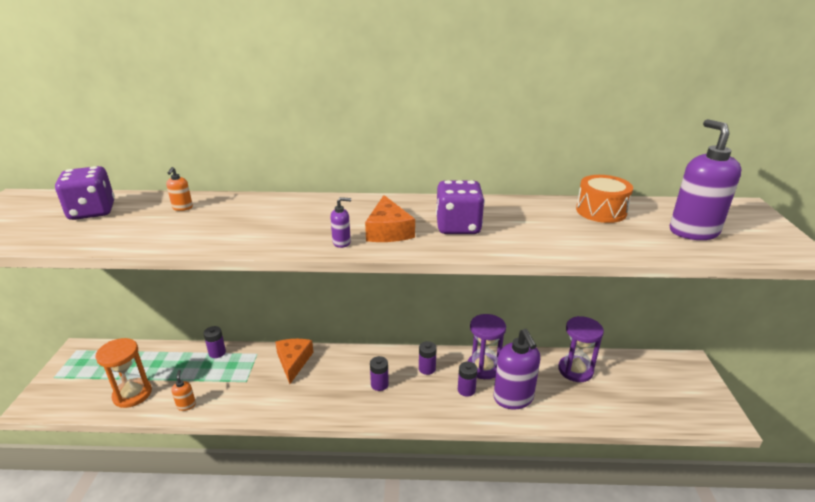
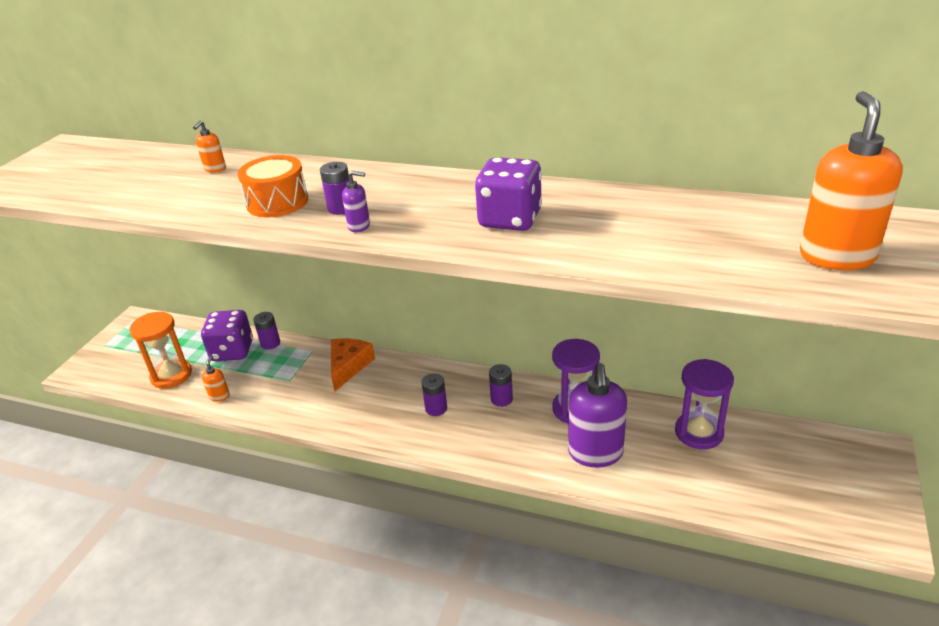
camera: 20 degrees right, 5 degrees up
purple dice [55,166,115,220] -> purple dice moved to [201,310,253,361]
orange cheese [365,195,415,242] -> none
purple battery [458,362,478,397] -> purple battery moved to [320,162,349,215]
orange drum [576,175,633,223] -> orange drum moved to [237,155,308,218]
purple soap dispenser [669,119,741,240] -> orange soap dispenser [800,91,903,270]

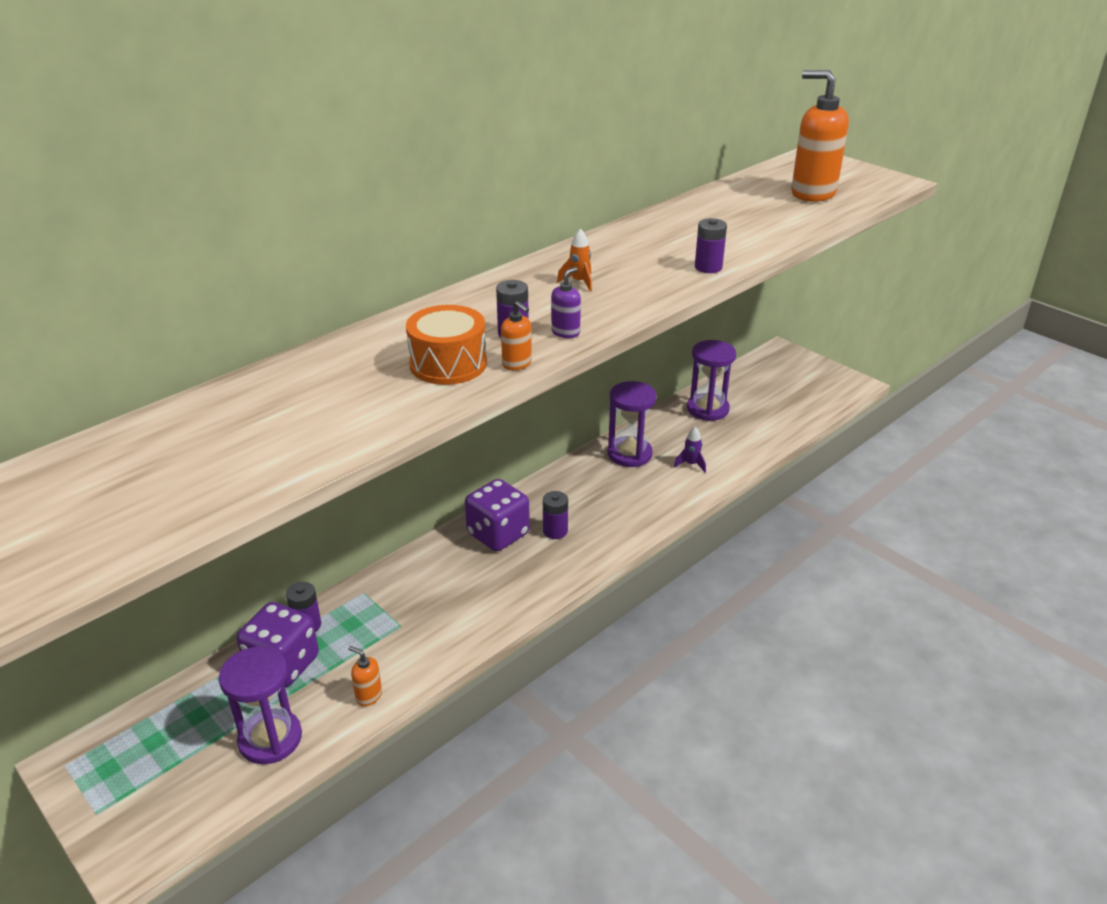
camera: 65 degrees left, 0 degrees up
orange hourglass [130,312,192,389] -> purple hourglass [219,646,302,764]
orange soap dispenser [193,121,226,173] -> orange soap dispenser moved to [501,301,532,370]
orange cheese [331,338,375,391] -> none
purple dice [475,157,542,231] -> purple dice moved to [465,479,530,551]
purple battery [489,364,513,407] -> purple battery moved to [695,218,727,273]
purple soap dispenser [568,363,627,468] -> purple rocket [674,427,706,473]
none -> orange rocket [557,229,592,292]

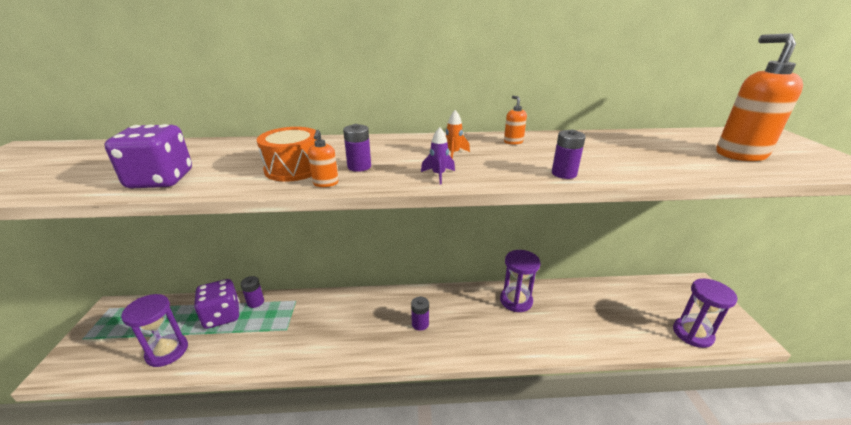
camera: 40 degrees right, 5 degrees down
orange soap dispenser [348,646,382,706] -> orange soap dispenser moved to [504,96,527,145]
purple dice [465,479,530,551] -> purple dice moved to [105,124,192,188]
purple soap dispenser [551,267,581,338] -> none
purple rocket [674,427,706,473] -> purple rocket moved to [421,127,455,184]
purple hourglass [687,340,736,421] -> purple hourglass moved to [673,278,738,348]

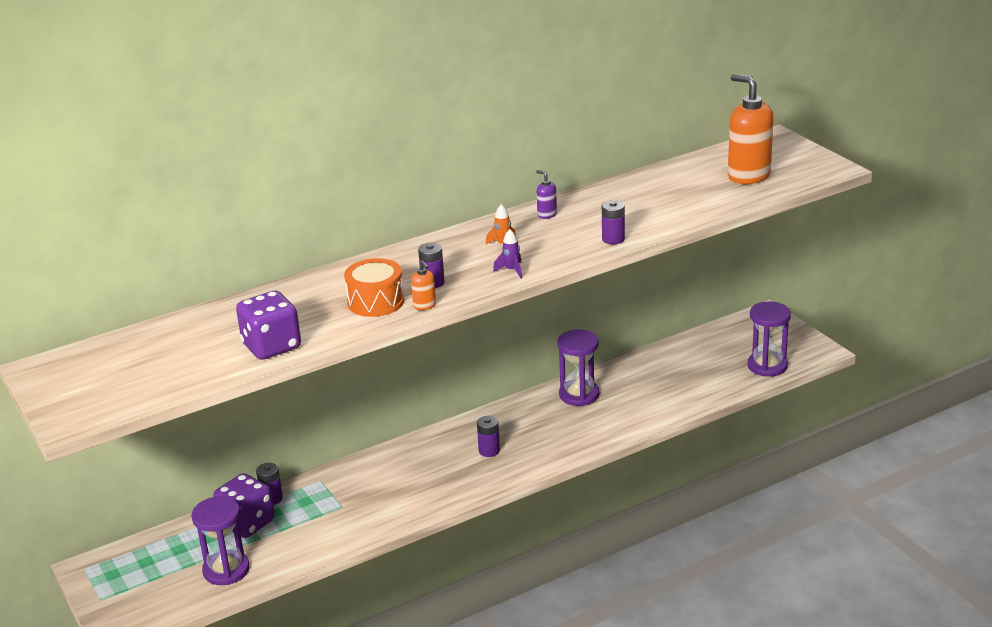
camera: 25 degrees left, 0 degrees up
orange soap dispenser [504,96,527,145] -> purple soap dispenser [536,170,557,219]

